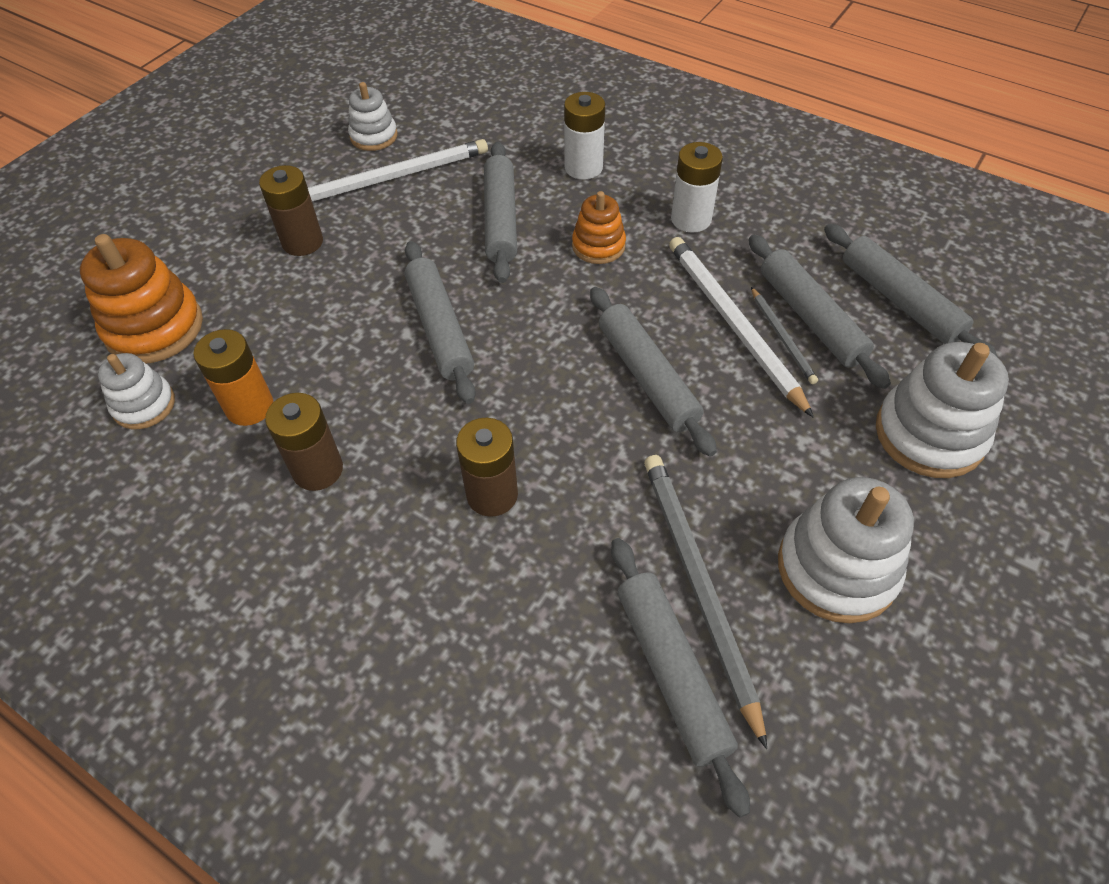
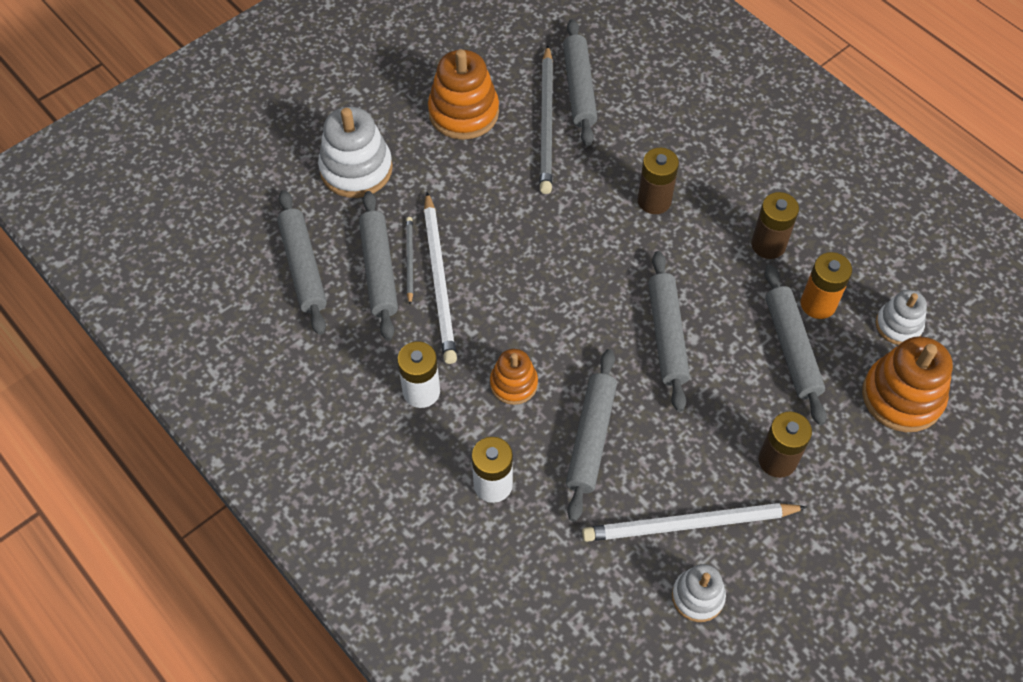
camera: 165 degrees left, 5 degrees up
grey rolling pin [590,287,717,457] -> grey rolling pin moved to [765,264,827,425]
white stacking toy [778,477,914,623] -> orange stacking toy [428,49,499,140]

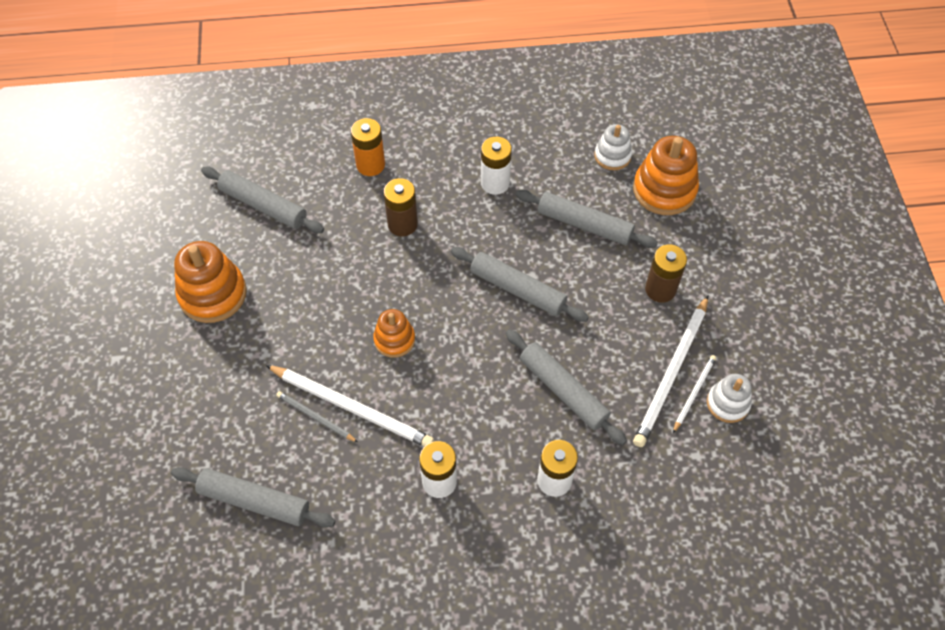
camera: 55 degrees left, 0 degrees up
white stacking toy [318,107,393,198] -> none
grey rolling pin [359,191,398,341] -> none
orange stacking toy [490,349,538,405] -> orange stacking toy moved to [373,309,415,358]
grey pencil [539,45,553,194] -> none
brown battery [751,192,799,259] -> white battery [481,137,512,195]
orange battery [801,252,852,319] -> orange battery moved to [351,118,385,176]
none -> white pencil [673,355,716,433]

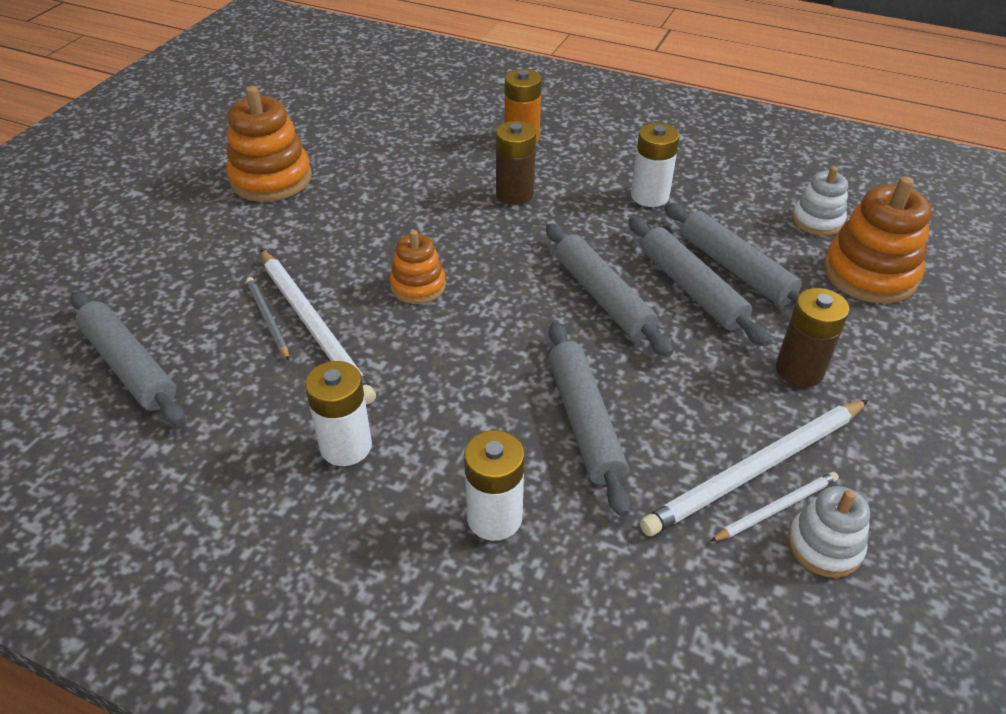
camera: 30 degrees right, 15 degrees down
grey rolling pin [201,166,324,233] -> grey rolling pin moved to [629,217,770,346]

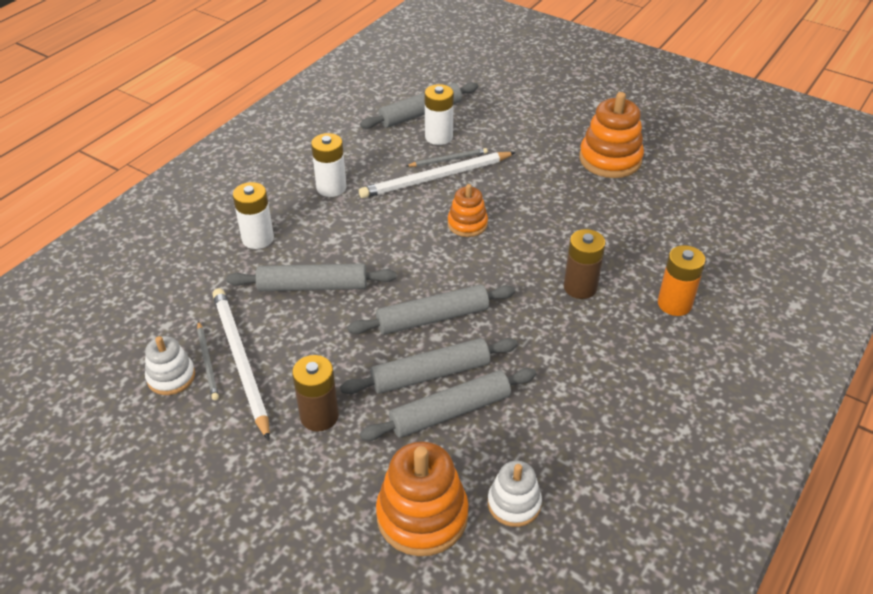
camera: 100 degrees right, 0 degrees up
white battery [631,123,680,207] -> white battery moved to [425,84,454,145]
white pencil [710,472,839,542] -> grey pencil [197,321,219,400]

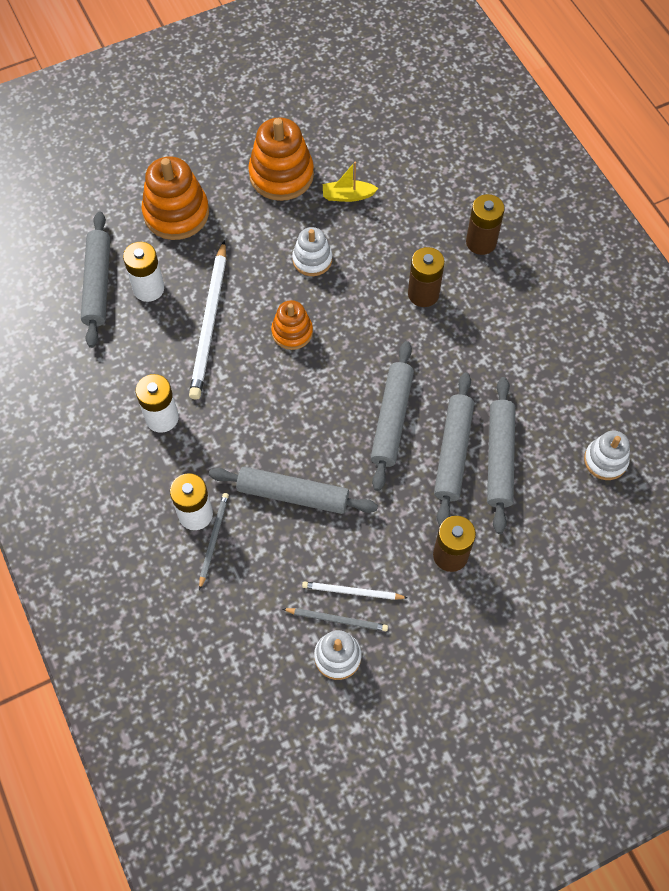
camera: 60 degrees left, 20 degrees up
white pencil [213,288,270,441] -> white pencil [302,582,407,600], size x0.52
grey rolling pin [226,263,396,291] -> grey rolling pin turned 75 degrees clockwise [209,467,378,514]
orange stacking toy [376,441,469,556] -> orange stacking toy moved to [142,156,209,240]
grey pencil [407,148,488,167] -> grey pencil moved to [199,493,229,590]
orange battery [658,245,706,316] -> brown battery [466,194,505,255]
none -> white stacking toy [292,227,332,276]
none -> yellow boat [323,162,379,202]

